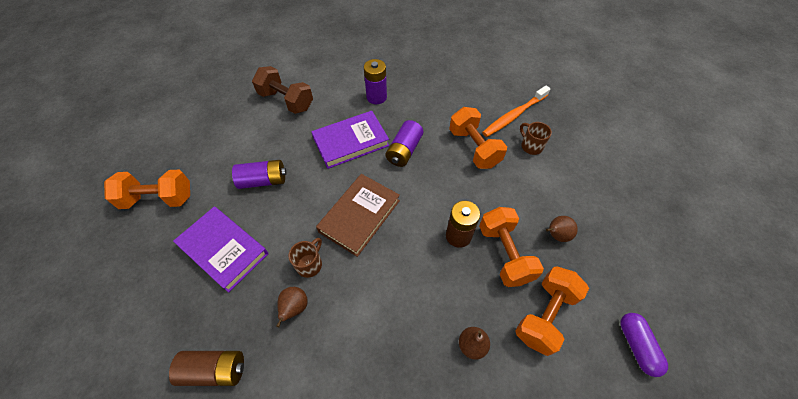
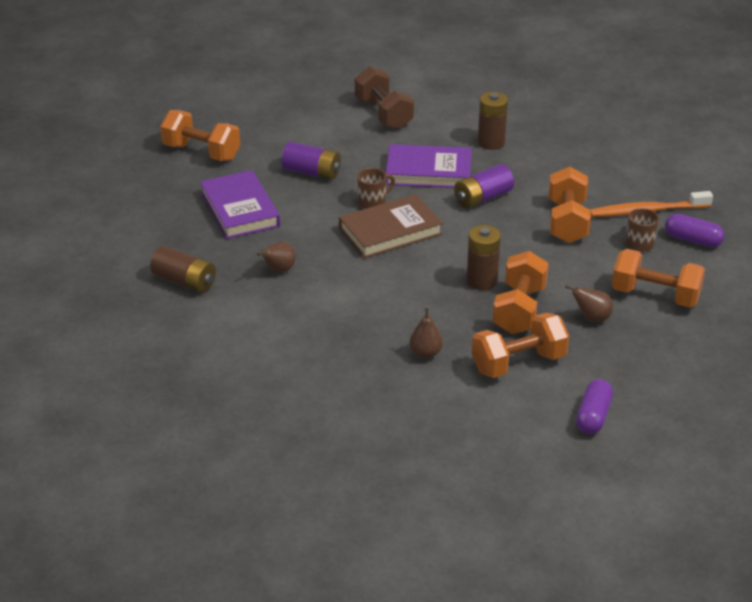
camera: 30 degrees right, 20 degrees down
brown mug [288,238,322,278] -> brown mug moved to [357,168,395,209]
purple battery [364,59,387,104] -> brown battery [478,92,508,150]
none -> orange dumbbell [612,249,705,308]
none -> purple capsule [665,214,725,247]

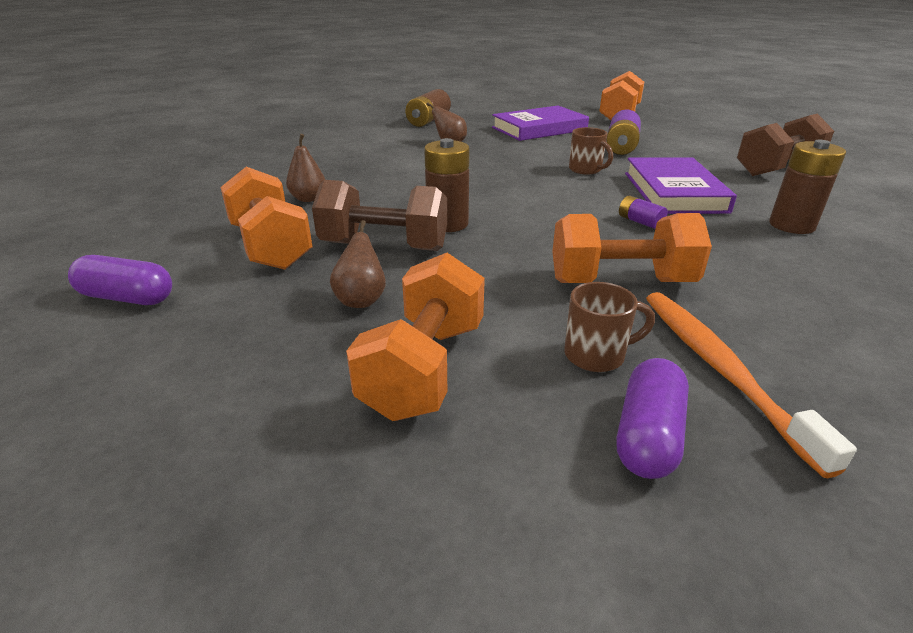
camera: 85 degrees right, 5 degrees down
brown book [339,194,443,258] -> none
purple battery [454,164,514,208] -> purple battery [619,196,668,229], size x0.53
orange dumbbell [493,251,549,334] -> brown dumbbell [312,180,447,251]

